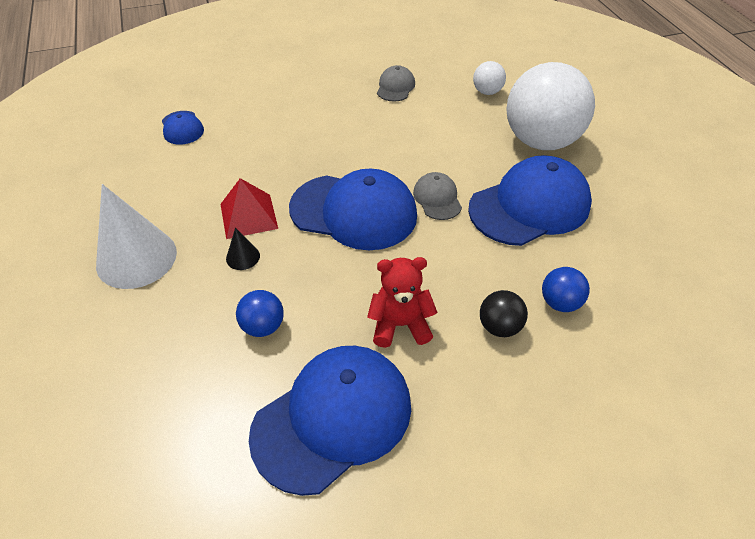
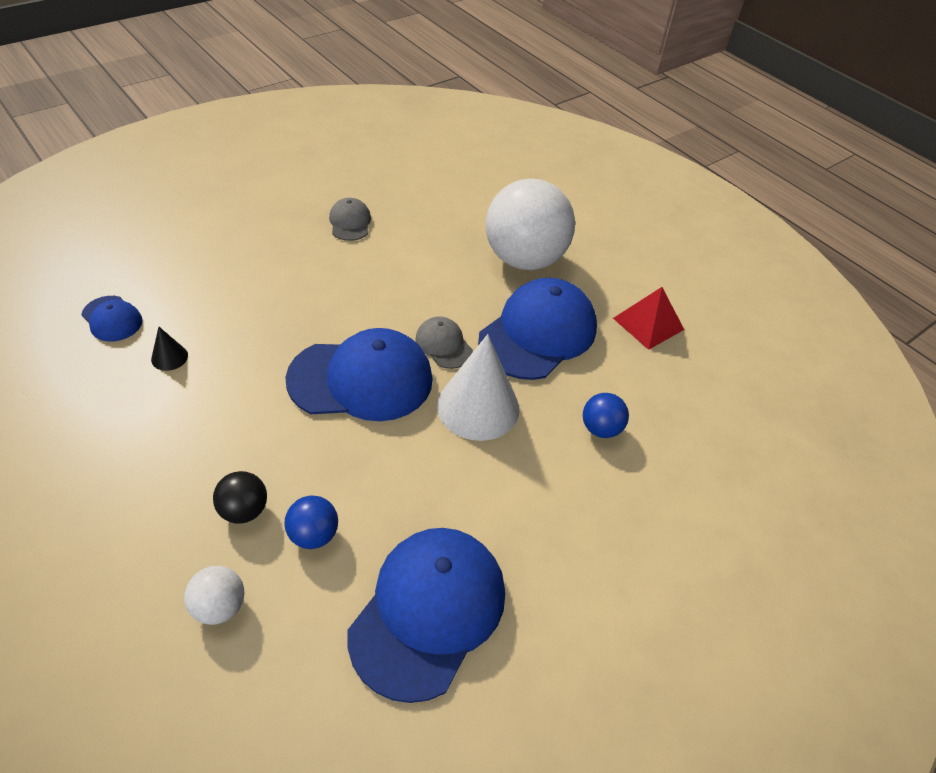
camera: 25 degrees left, 0 degrees up
white cone [96,184,177,289] -> white cone moved to [437,334,519,441]
red pyramid [221,178,278,239] -> red pyramid moved to [613,287,684,350]
black cone [226,228,260,270] -> black cone moved to [151,327,188,371]
red teddy bear [367,257,438,348] -> none
white ball [473,61,506,95] -> white ball moved to [184,566,244,625]
black ball [480,290,528,337] -> black ball moved to [213,471,267,524]

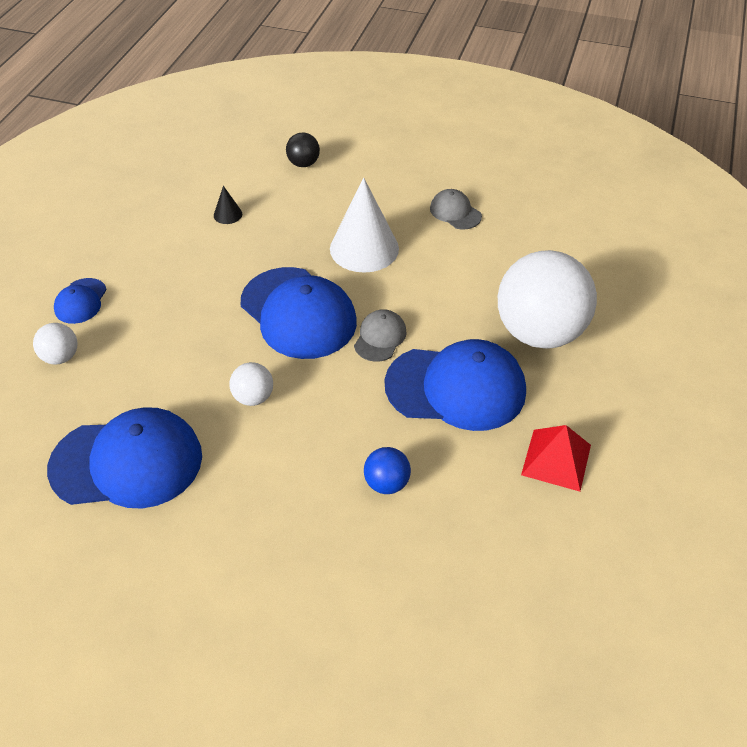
camera: 60 degrees right, 0 degrees up
blue cap [81,296,143,342] -> blue cap moved to [54,278,107,324]
black ball [213,471,267,524] -> black ball moved to [286,133,320,167]
blue ball [284,496,338,549] -> none
grey cap [329,198,371,241] -> grey cap turned 90 degrees counterclockwise [430,189,482,229]
white cone [437,334,519,441] -> white cone moved to [330,178,399,273]
none -> white ball [229,362,273,406]

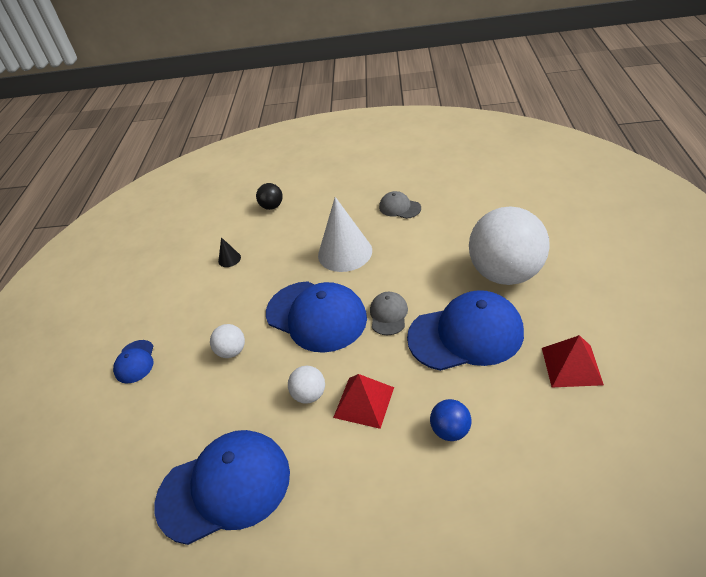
camera: 10 degrees left, 5 degrees down
white ball [33,323,78,365] -> white ball moved to [210,324,245,358]
none -> red pyramid [333,374,394,429]

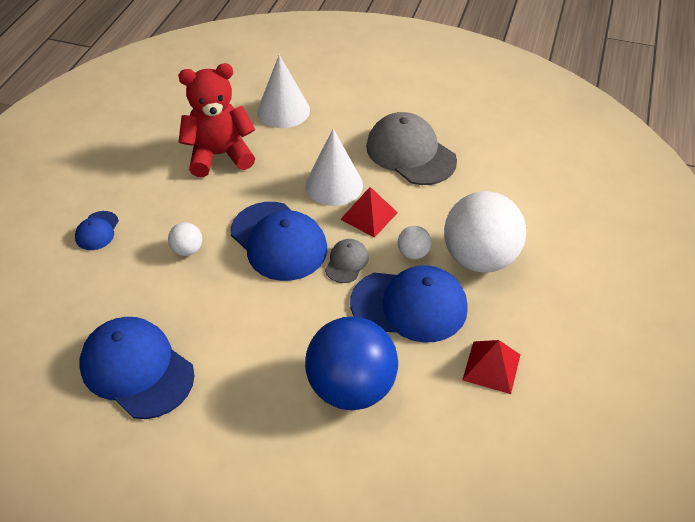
camera: 10 degrees right, 5 degrees up
blue cap [155,430,290,545] -> blue cap turned 135 degrees counterclockwise [80,317,195,419]
black cone [218,237,241,267] -> red teddy bear [178,63,255,177]
black ball [256,183,283,210] -> white cone [257,55,310,128]
white ball [288,366,325,404] -> white ball moved to [398,226,431,259]
red pyramid [333,374,394,429] -> red pyramid moved to [340,187,398,238]
grey cap [379,191,421,219] -> grey cap [366,112,457,185], size x2.08
blue ball [430,399,472,441] -> blue ball [305,317,398,410], size x2.33

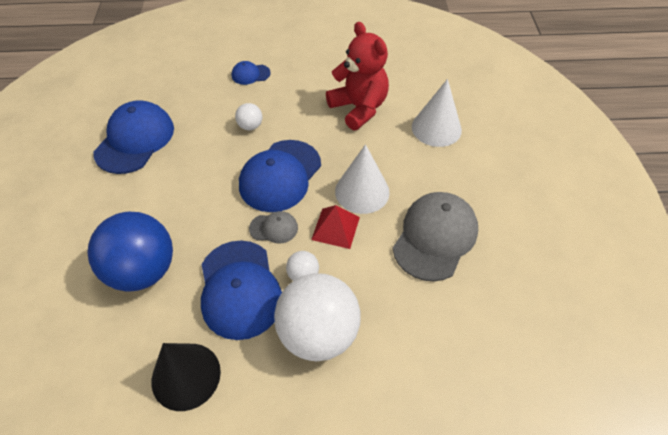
camera: 70 degrees right, 5 degrees up
red pyramid [462,340,520,394] -> black cone [151,343,221,411]

